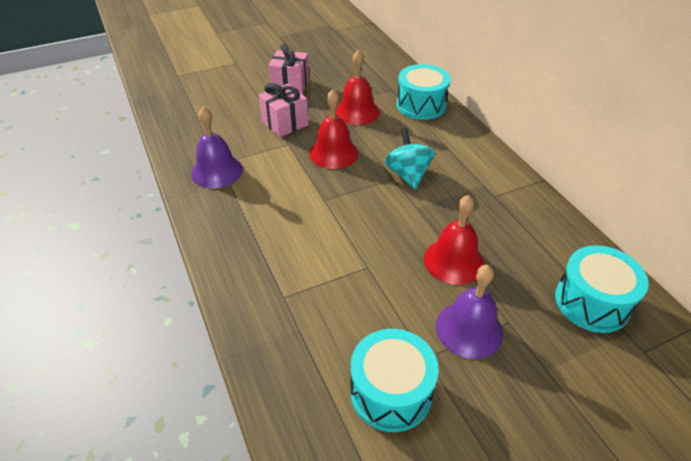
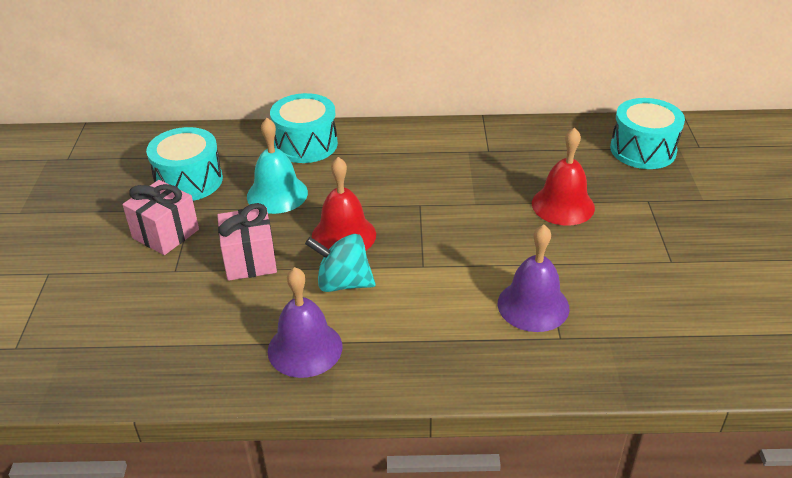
camera: 65 degrees left, 5 degrees down
red bell [336,50,380,125] -> turquoise bell [247,118,308,214]
turquoise drum [350,329,439,432] -> turquoise drum moved to [146,127,223,201]
turquoise spinning top [385,128,435,189] -> turquoise spinning top moved to [305,234,376,292]
purple bell [436,265,503,359] -> purple bell moved to [498,225,569,332]

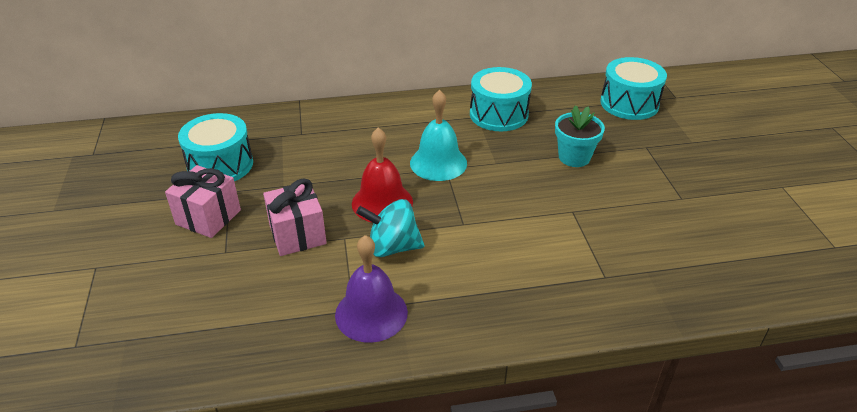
camera: 10 degrees left, 0 degrees up
turquoise bell [247,118,308,214] -> turquoise bell moved to [410,90,467,181]
turquoise drum [270,93,338,163] -> turquoise drum moved to [470,67,532,131]
purple bell [498,225,569,332] -> none
red bell [532,127,595,226] -> turquoise flower pot [555,105,605,167]

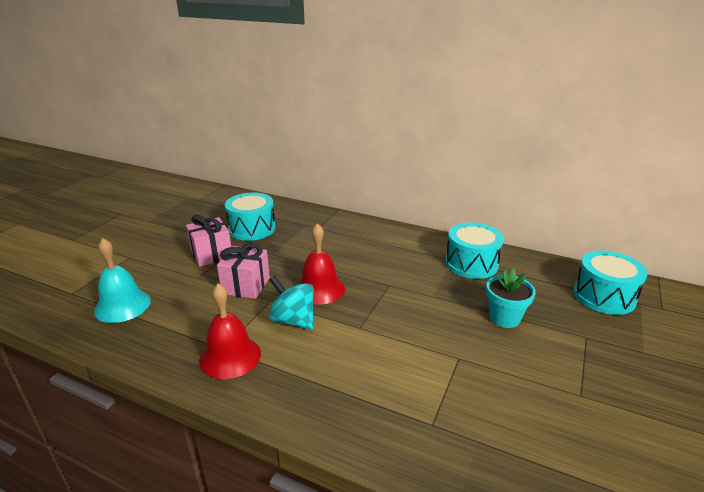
camera: 35 degrees right, 10 degrees down
purple bell [335,235,408,343] -> red bell [199,284,261,379]
turquoise bell [410,90,467,181] -> turquoise bell moved to [94,238,151,323]

